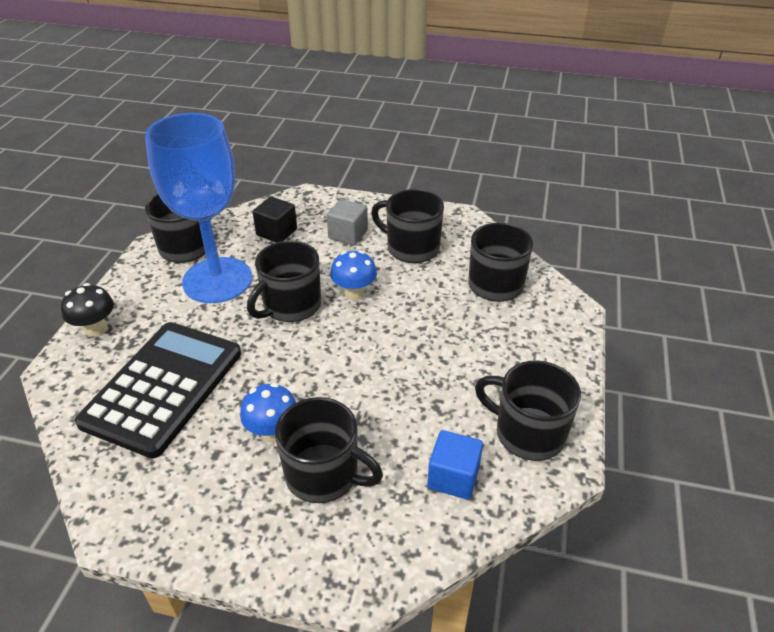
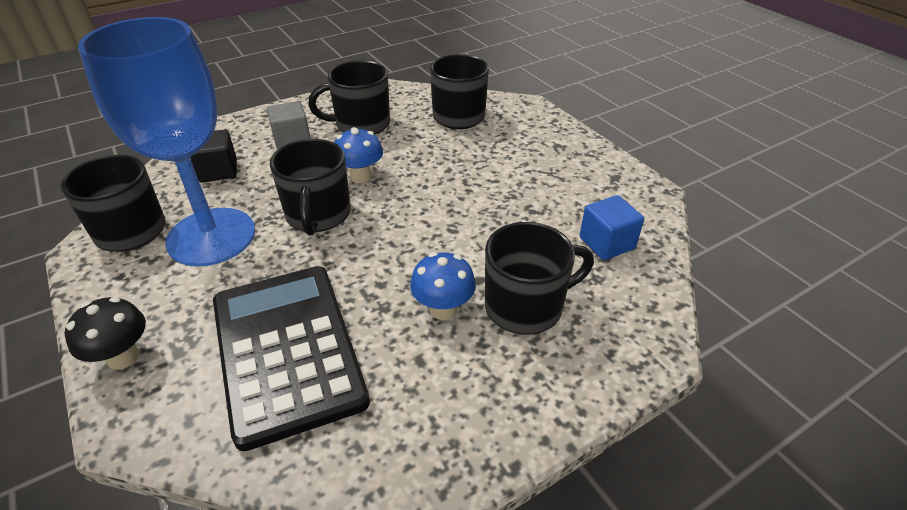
camera: 45 degrees left, 0 degrees up
black mug [475,361,581,461] -> none

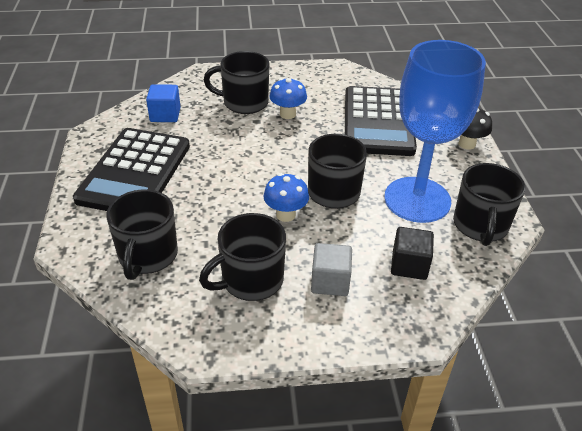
camera: 155 degrees left, 0 degrees up
black mug [308,61,390,134] -> black mug turned 135 degrees clockwise [199,213,286,301]
none -> black calculator [73,128,190,211]

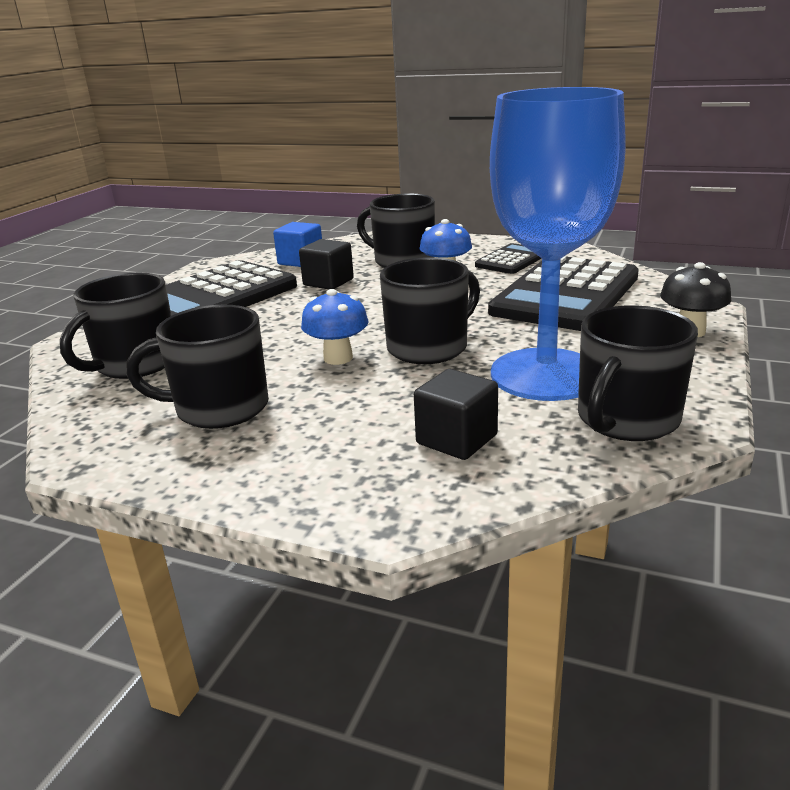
camera: 30 degrees right, 15 degrees down
grey cube [311,243,352,296] -> none
none -> black cube [299,239,354,289]
none -> black calculator [475,243,542,274]

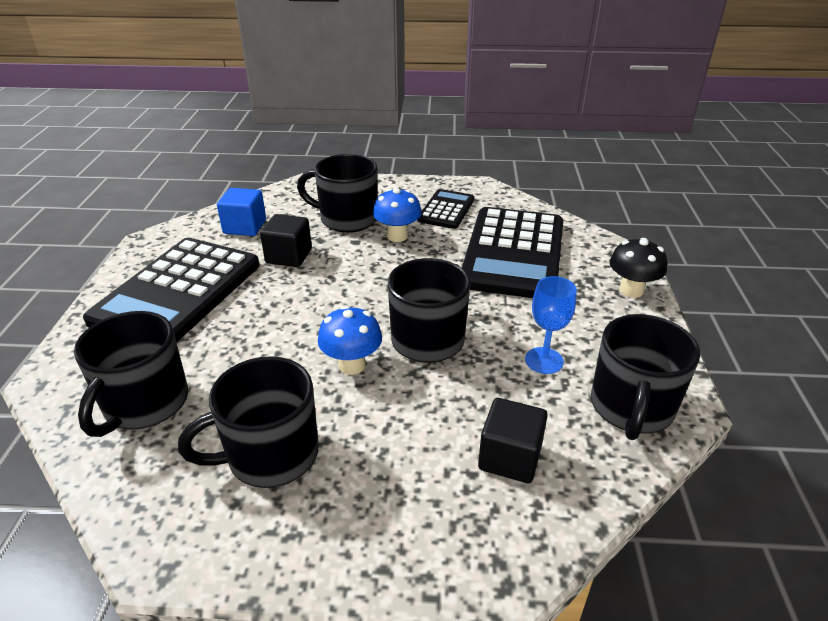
camera: 20 degrees left, 10 degrees up
blue goblet [490,87,626,401] -> blue goblet [525,276,577,374], size x0.40

